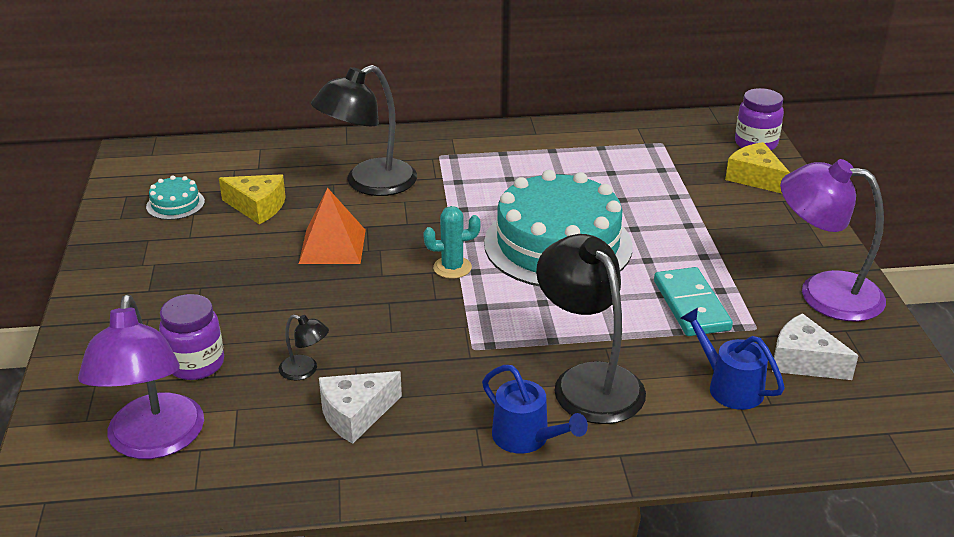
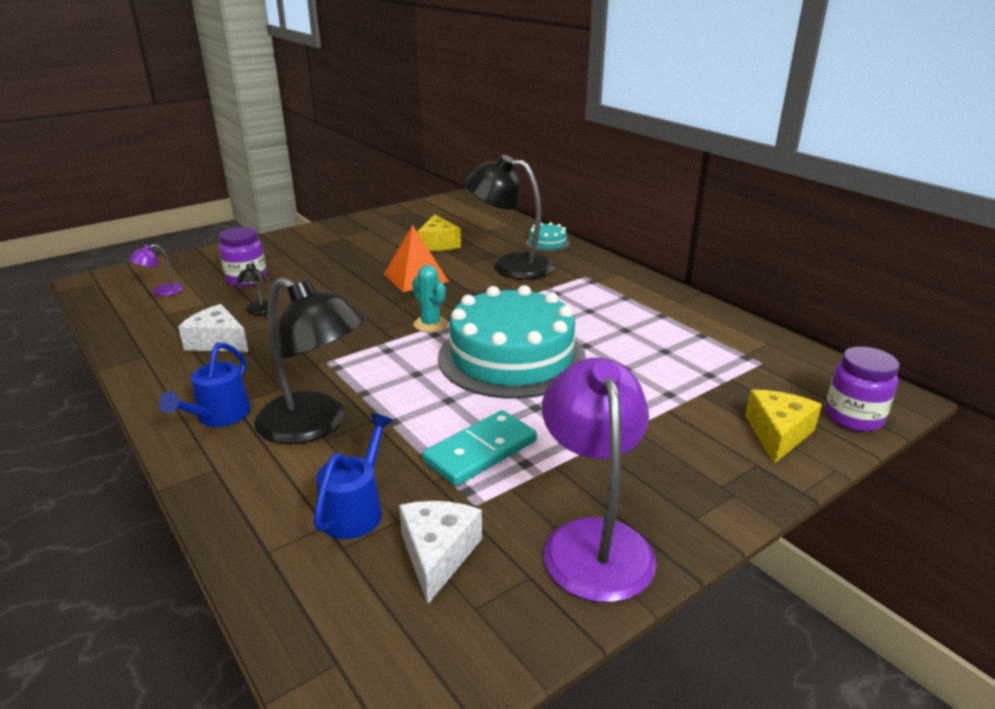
camera: 60 degrees right, 5 degrees down
purple lamp [78,294,204,459] -> purple lamp [129,244,183,296], size x0.43
turquoise cake [146,175,205,220] -> turquoise cake moved to [526,222,570,252]
black lamp [536,234,646,424] -> black lamp turned 90 degrees clockwise [254,277,365,444]

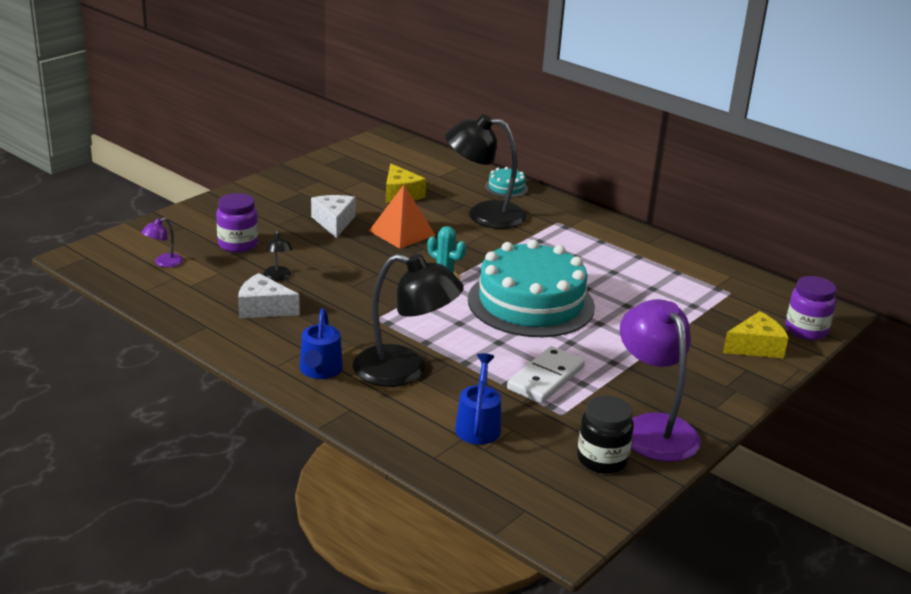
camera: 15 degrees left, 0 degrees up
white cheese [399,501,482,604] -> white cheese moved to [311,195,356,238]
turquoise domino [422,410,537,486] -> white domino [507,346,585,403]
yellow cheese [745,390,822,464] -> yellow cheese turned 60 degrees clockwise [723,311,788,358]
none -> black jar [577,396,634,474]

